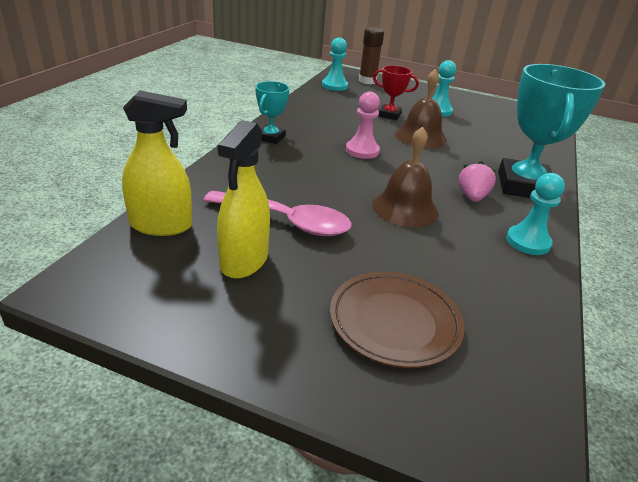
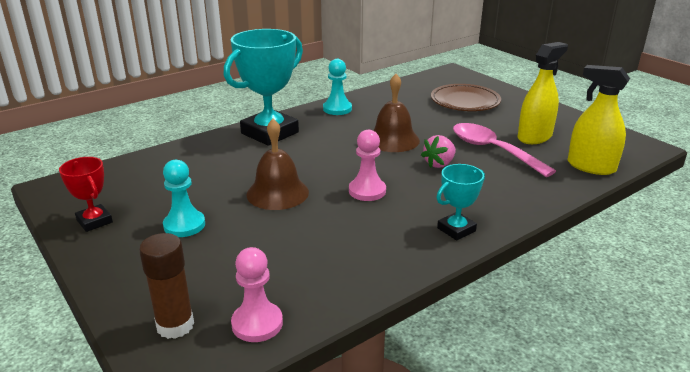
camera: 145 degrees left, 5 degrees down
turquoise pawn [322,37,348,91] -> pink pawn [231,247,283,342]
red trophy [373,65,419,120] -> red trophy moved to [59,157,113,232]
pink strawberry [459,161,496,202] -> pink strawberry moved to [421,135,456,168]

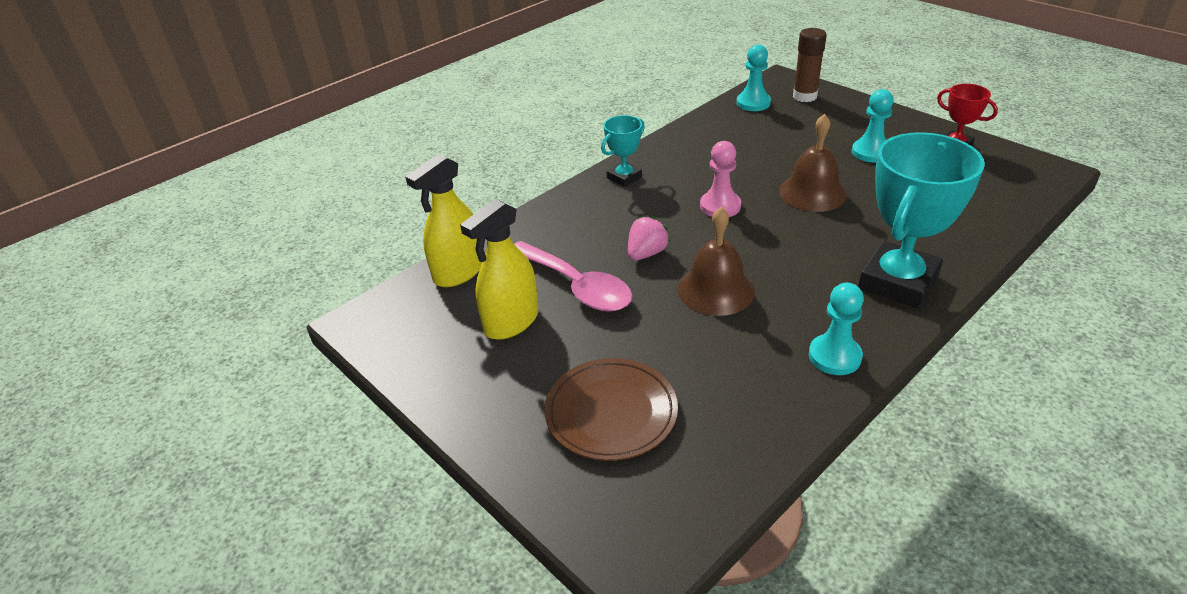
camera: 175 degrees right, 10 degrees up
pink pawn [231,247,283,342] -> turquoise pawn [736,44,771,111]
yellow spray bottle [568,65,630,175] -> yellow spray bottle turned 105 degrees clockwise [405,154,483,287]

